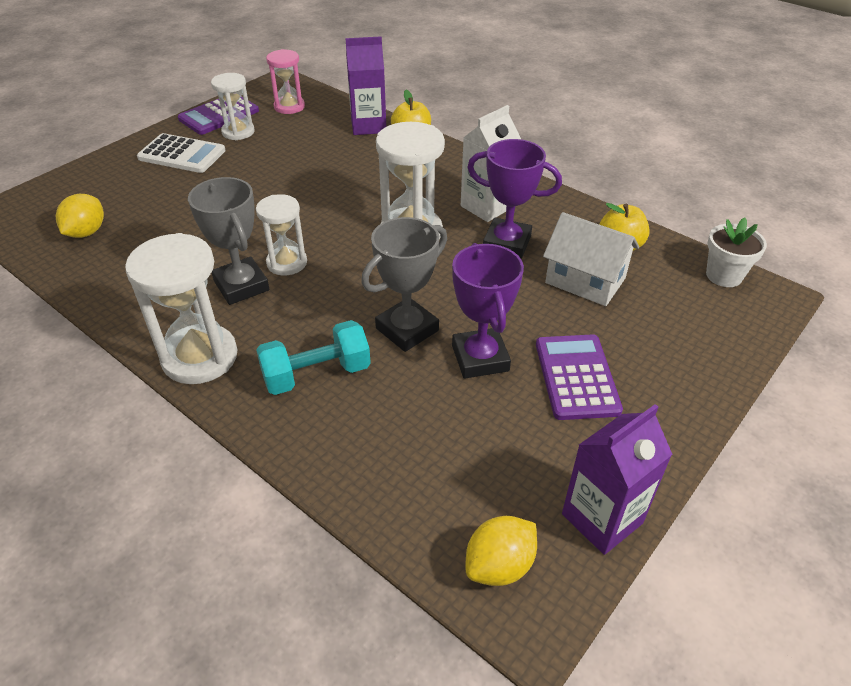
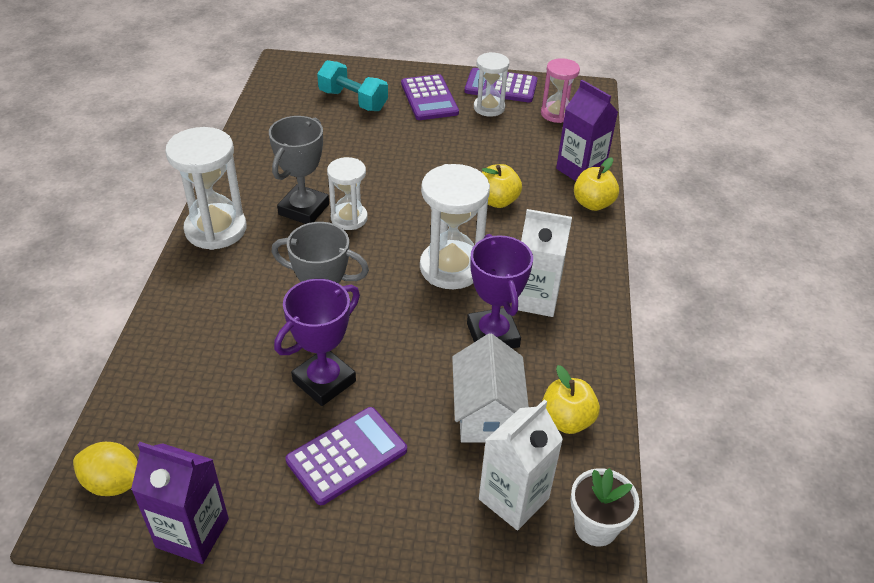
camera: 55 degrees right, 0 degrees up
yellow lemon [56,194,104,238] -> none
white calculator [137,133,226,173] -> purple calculator [401,74,459,120]
turquoise dumbbell [256,320,371,395] -> turquoise dumbbell moved to [317,60,388,111]
none -> white carton [479,399,563,530]
none -> yellow apple [482,164,522,208]

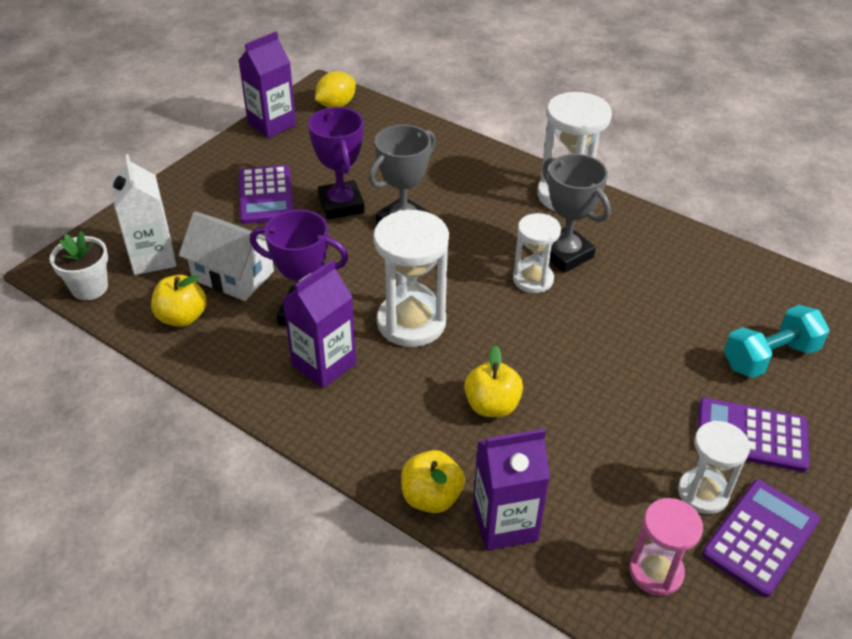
camera: 120 degrees right, 0 degrees up
white carton [518,209,572,317] -> purple carton [283,260,356,388]

